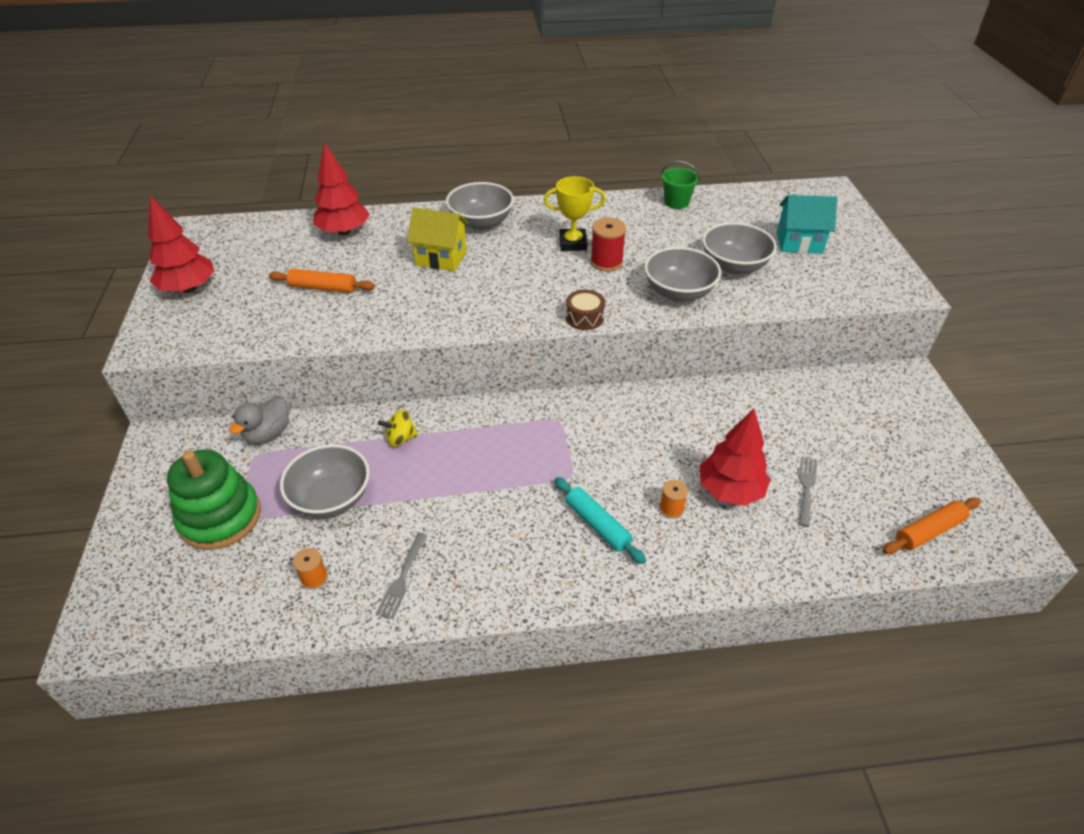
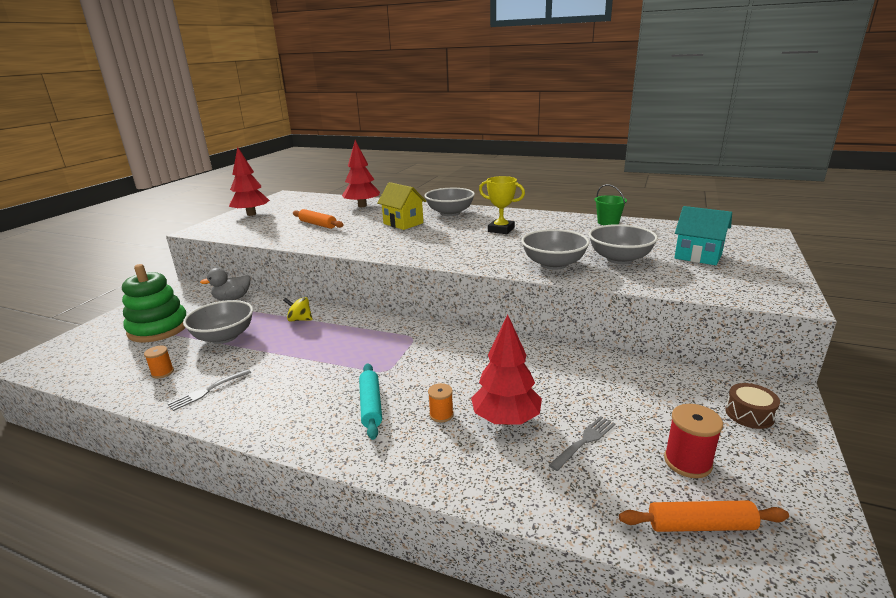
camera: 30 degrees right, 20 degrees down
brown drum [566,290,605,330] -> brown drum moved to [725,383,780,429]
red spool [590,218,626,271] -> red spool moved to [664,404,723,478]

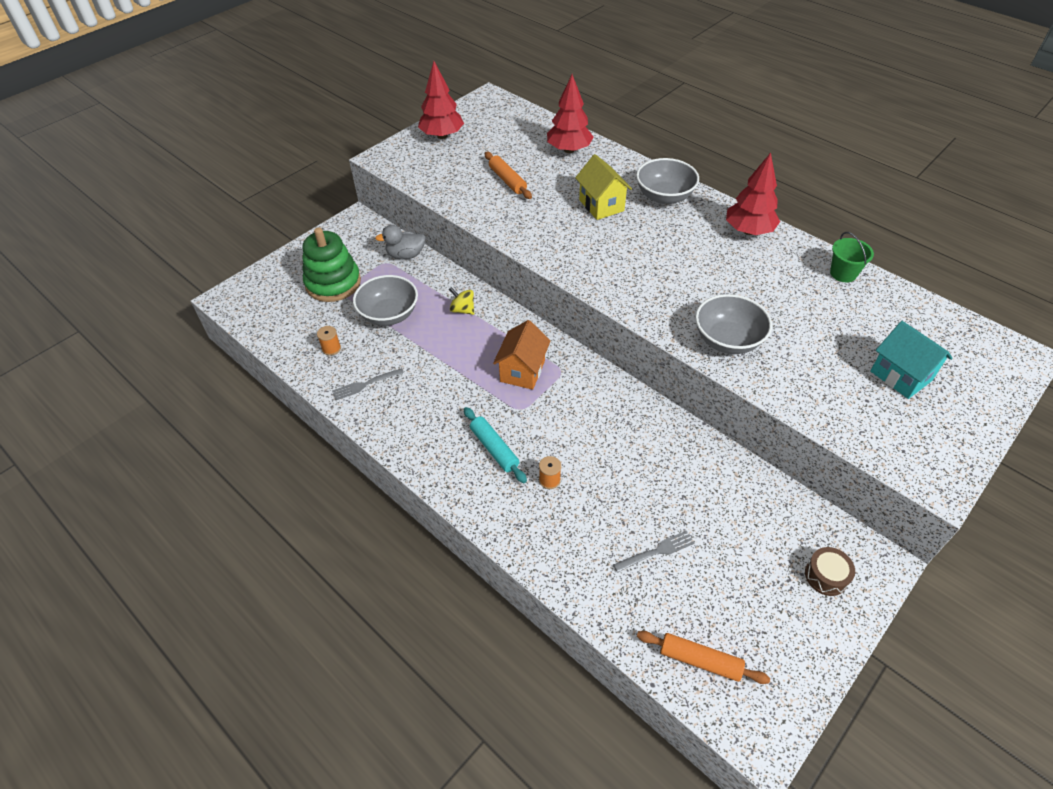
camera: 20 degrees right, 25 degrees up
turquoise rolling pin [359,363,382,440] -> turquoise rolling pin turned 45 degrees counterclockwise [464,407,527,483]
red tree [471,315,542,425] -> red tree moved to [726,153,780,235]
yellow trophy [479,176,525,234] -> none
grey bowl [589,224,658,264] -> none
red spool [664,404,723,478] -> none
none -> orange house [493,320,551,390]

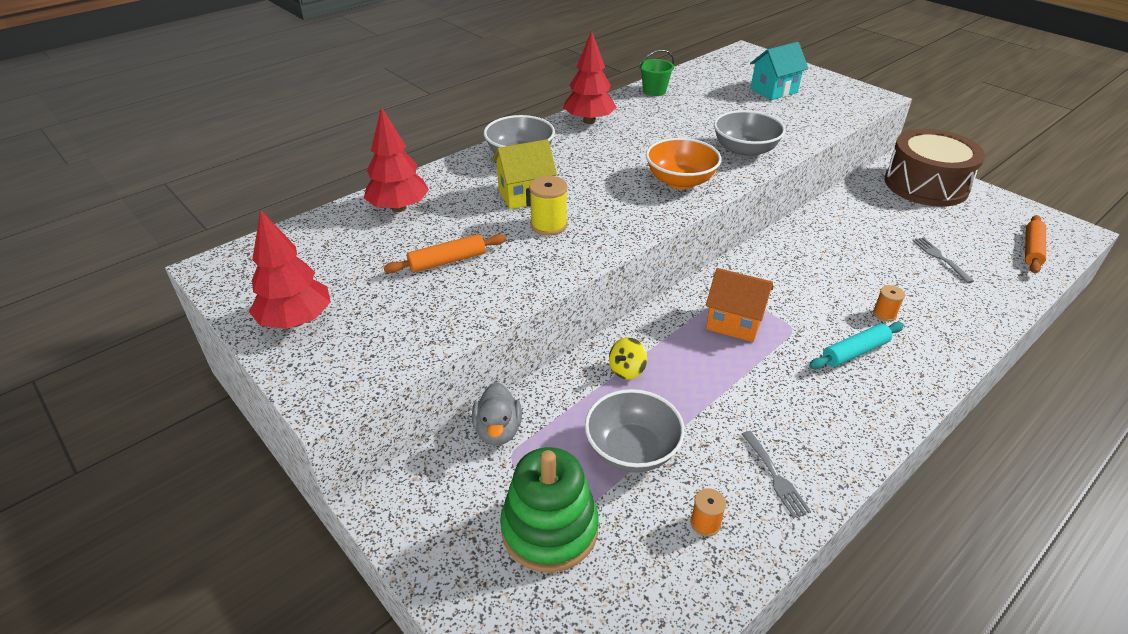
camera: 85 degrees left, 10 degrees down
brown drum [805,547,855,596] -> brown drum [885,129,985,207], size x2.50
none -> yellow spool [529,176,568,236]
none -> orange bowl [646,138,721,189]

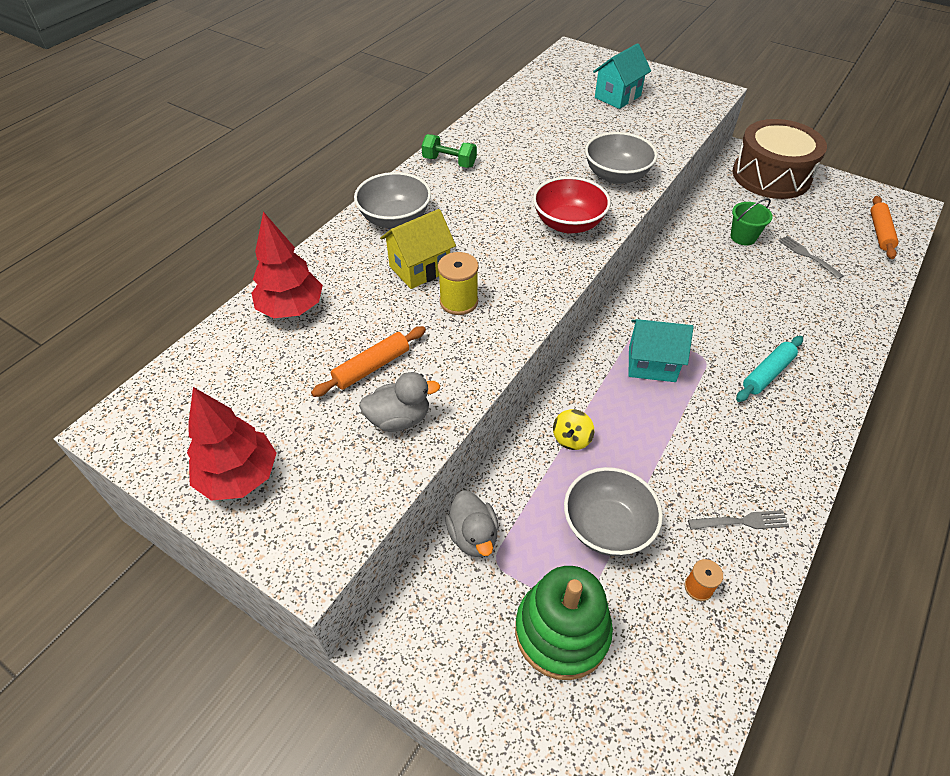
camera: 15 degrees left, 10 degrees up
red tree [563,30,617,124] -> green dumbbell [422,134,477,168]
green bucket [639,50,674,96] -> green bucket moved to [730,198,773,245]
orange bowl [646,138,721,189] -> red bowl [533,176,611,234]
orange house [706,268,773,342] -> turquoise house [629,319,693,382]
grey fork [742,431,811,518] -> grey fork turned 60 degrees counterclockwise [688,510,789,530]
orange spool [873,285,905,322] -> none
none -> grey duck [359,372,440,432]

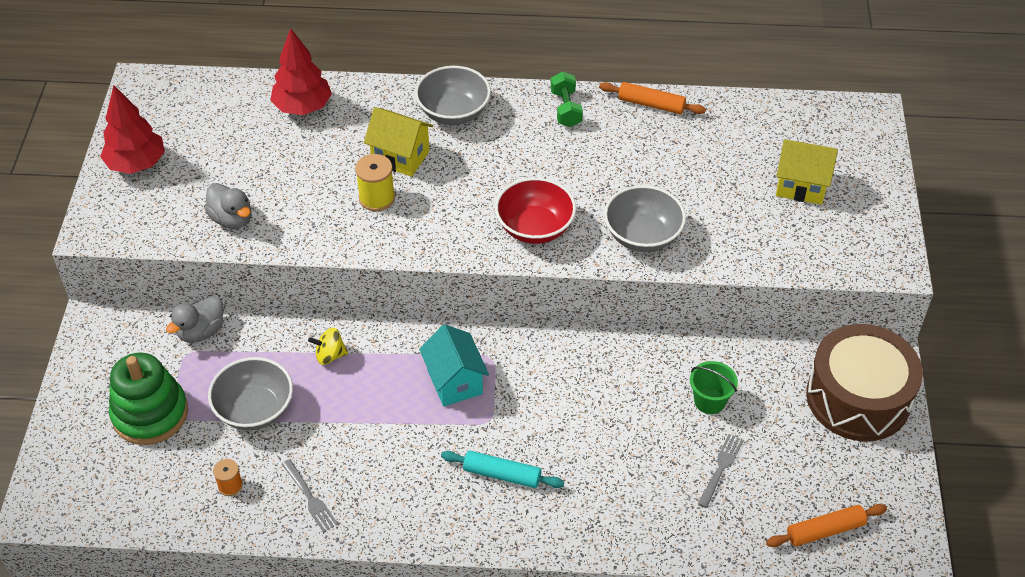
camera: 60 degrees right, 0 degrees up
orange rolling pin [311,326,426,397] -> orange rolling pin moved to [599,82,706,114]
turquoise house [593,43,651,109] -> yellow house [776,139,838,205]

